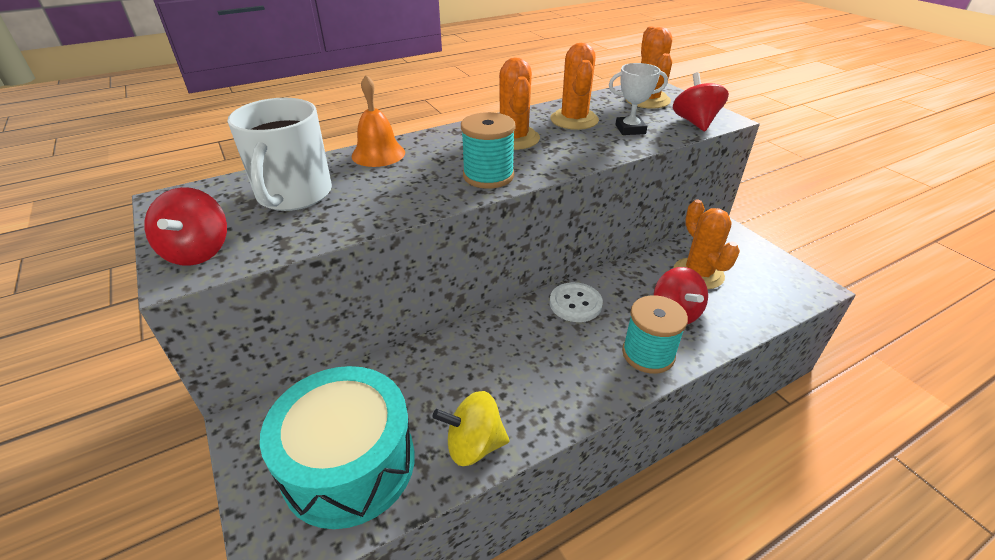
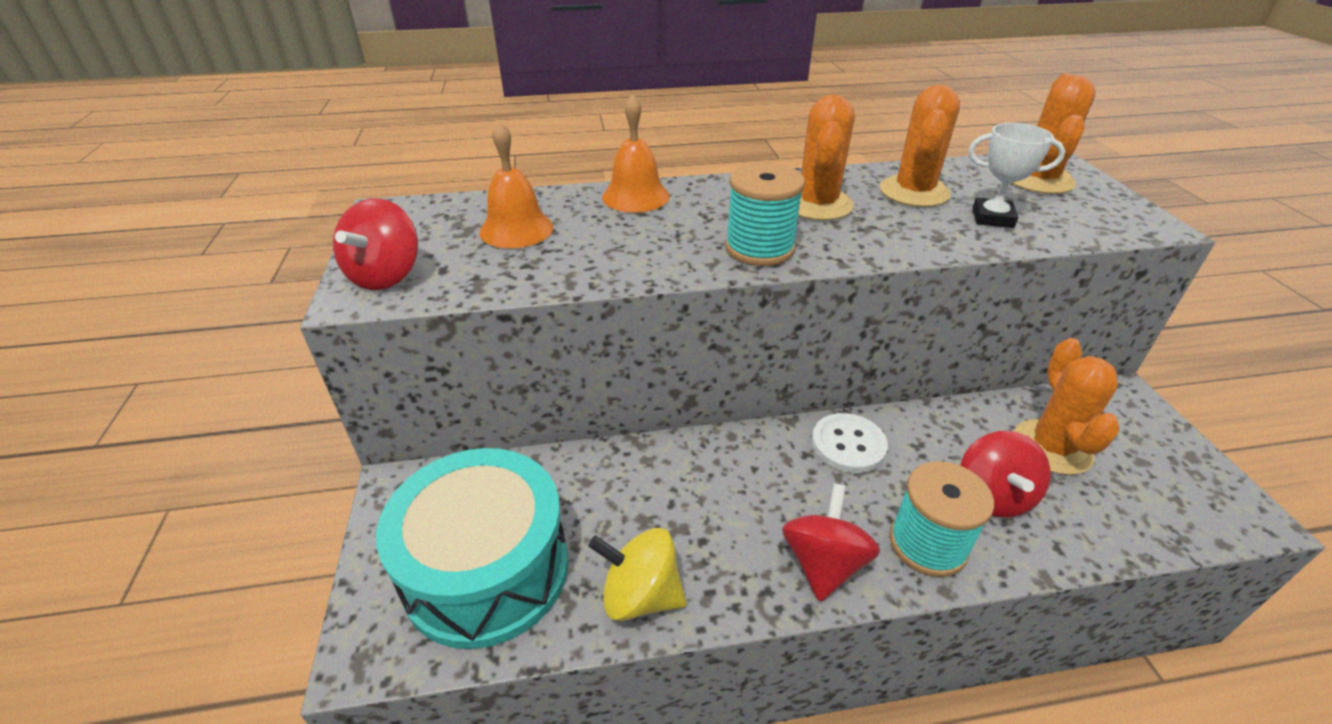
camera: 20 degrees right, 0 degrees up
white mug [228,98,332,211] -> orange bell [479,122,554,248]
red spinning top [673,72,729,131] -> red spinning top moved to [782,483,880,602]

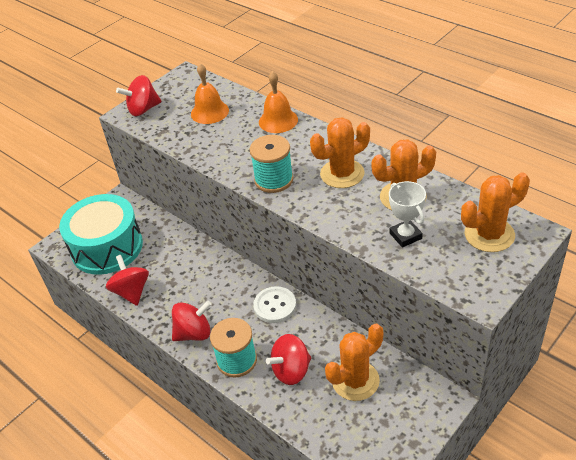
camera: 55 degrees right, 5 degrees up
yellow spinning top [588,528,686,621] -> red spinning top [106,255,149,306]

